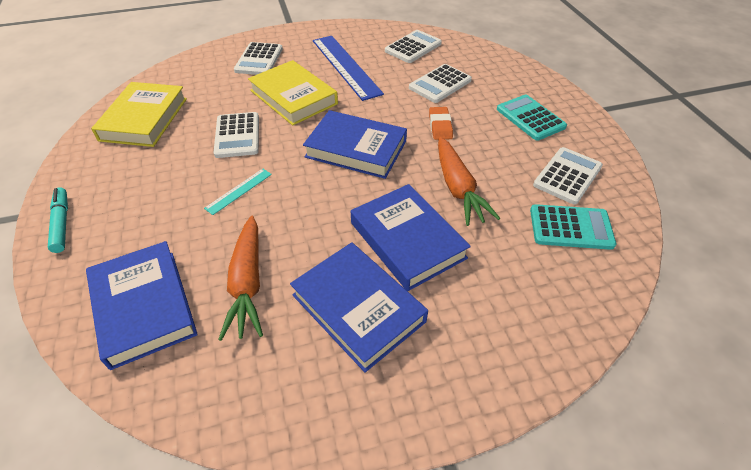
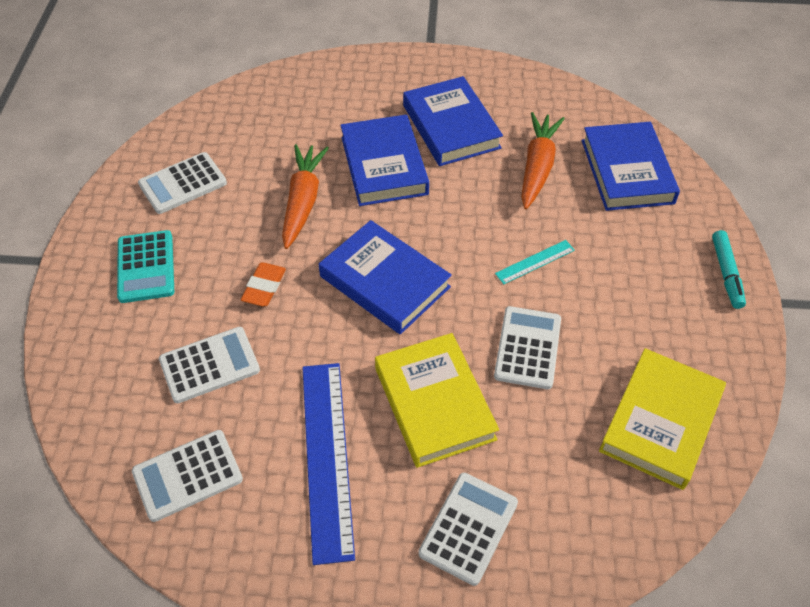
camera: 160 degrees left, 5 degrees up
turquoise calculator [530,204,616,250] -> none

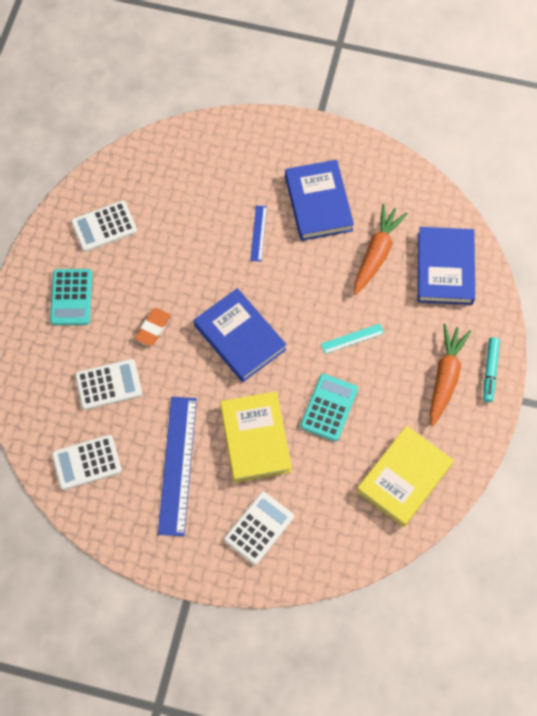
camera: 10 degrees right, 15 degrees up
orange carrot [282,144,329,249] -> orange carrot moved to [430,324,471,426]
blue book [341,114,429,206] -> blue ruler [250,206,267,262]
white calculator [494,306,561,389] -> turquoise calculator [300,374,358,441]

